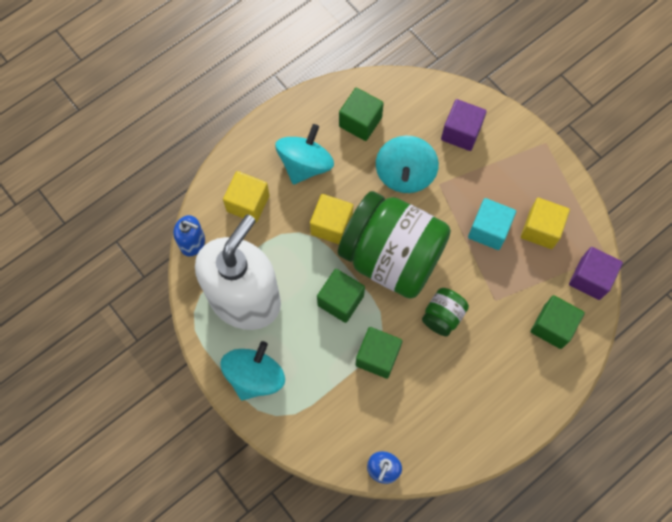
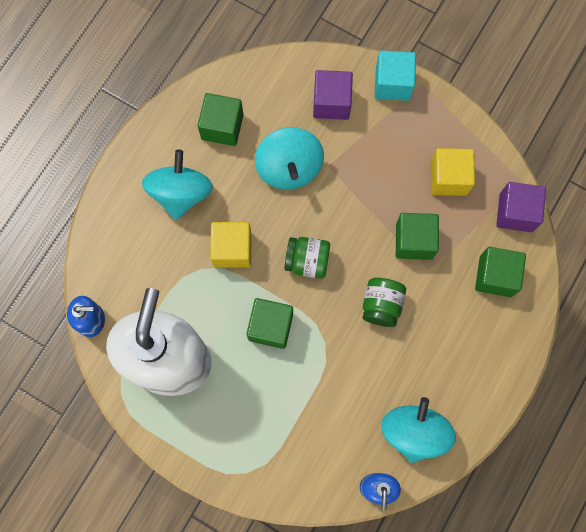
camera: 20 degrees left, 5 degrees up
turquoise spinning top [220,341,285,401] -> turquoise spinning top moved to [381,397,456,463]
yellow cube [223,171,270,223] -> none
green jar [338,191,451,299] -> green jar [285,237,330,279], size x0.43
green cube [355,327,402,379] -> green cube moved to [396,213,439,260]
turquoise cube [468,198,516,250] -> turquoise cube moved to [375,50,416,101]

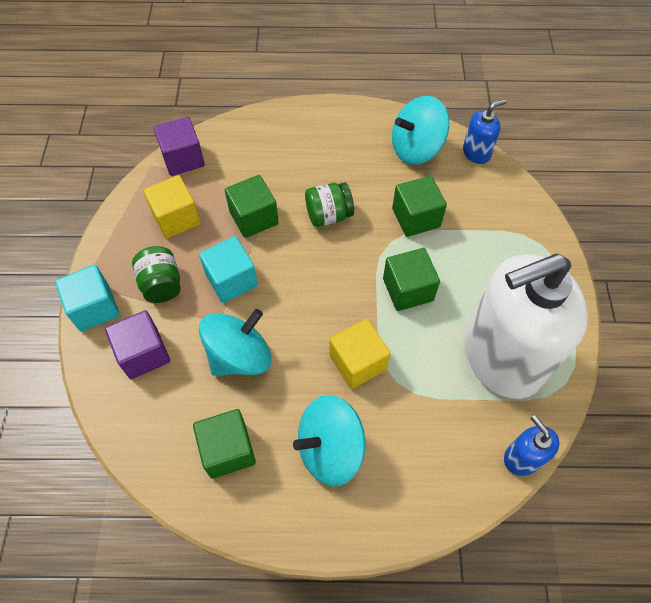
camera: 120 degrees left, 15 degrees down
green jar [285,237,330,279] -> green jar moved to [132,246,181,303]
green cube [475,247,526,297] -> green cube moved to [392,176,447,237]
none -> turquoise cube [199,236,258,303]

